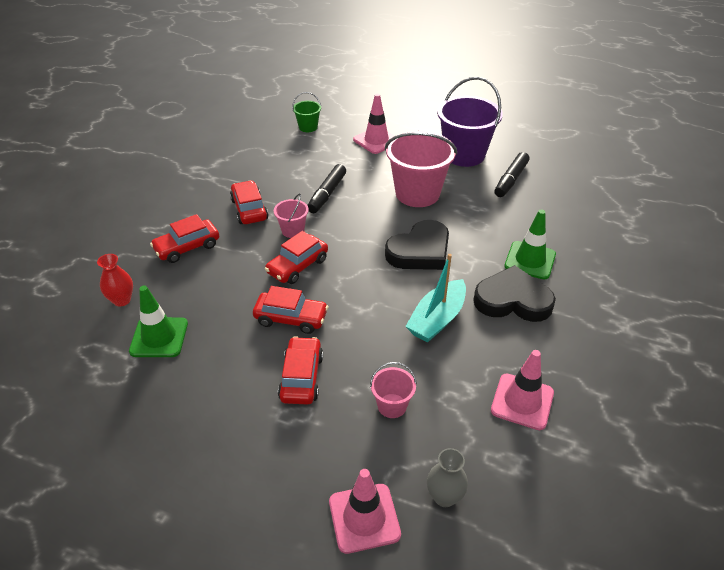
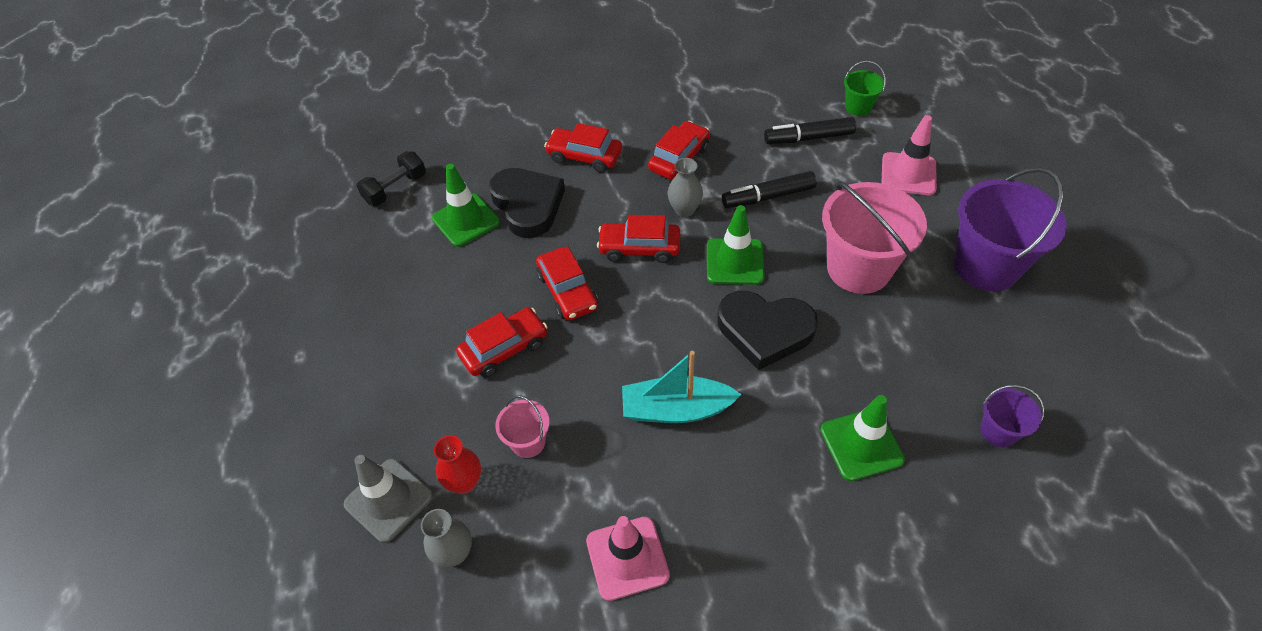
camera: 55 degrees right, 10 degrees up
red vase [97,254,133,306] -> red vase moved to [434,435,481,494]
pink bucket [274,194,309,238] -> grey vase [668,158,703,217]
pink traffic cone [329,469,401,554] -> grey traffic cone [344,455,433,543]
black heart [473,265,556,322] -> black heart moved to [489,168,565,238]
black marker [494,152,530,197] -> black marker moved to [764,117,856,144]
none -> black dumbbell [356,151,426,206]
none -> green traffic cone [707,205,765,285]
none -> purple bucket [981,385,1044,447]

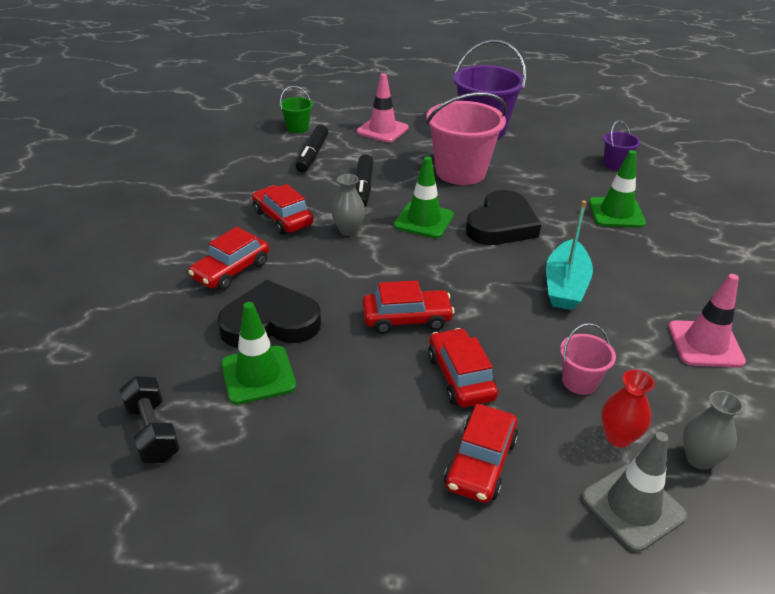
camera: 75 degrees left, 15 degrees down
red car [597,215,680,263] -> red car moved to [444,404,518,503]

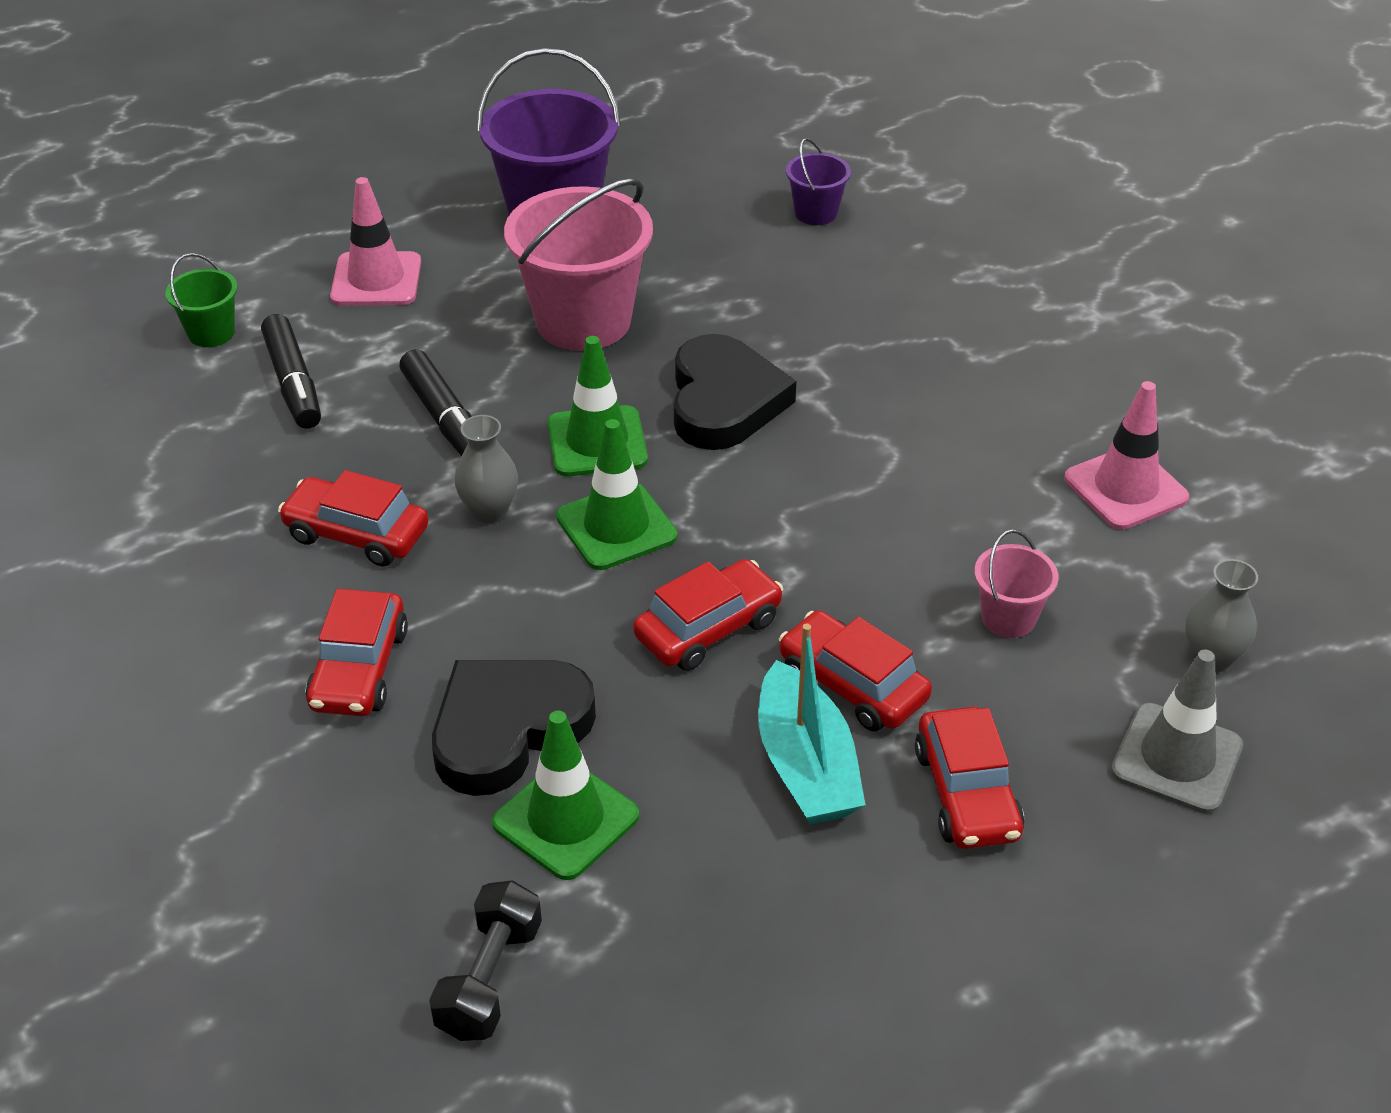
camera: 30 degrees left, 5 degrees up
black dumbbell [119,376,180,463] -> black dumbbell turned 75 degrees clockwise [429,880,542,1041]
turquoise boat [546,200,593,310] -> turquoise boat moved to [758,624,865,825]
green traffic cone [589,150,646,228] -> green traffic cone moved to [556,419,678,570]
red vase [601,370,655,447] -> none

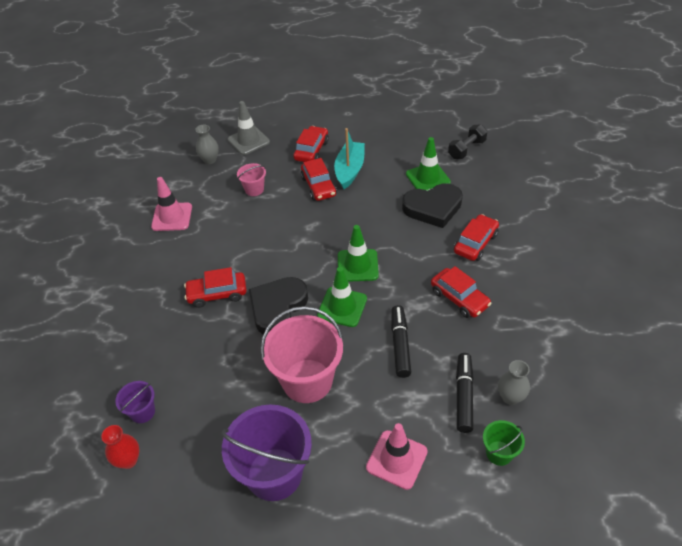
camera: 150 degrees left, 5 degrees up
grey vase [454,415,518,523] -> grey vase moved to [498,360,530,405]
red car [633,559,783,671] -> red car moved to [184,267,247,308]
none -> red vase [101,425,140,469]

